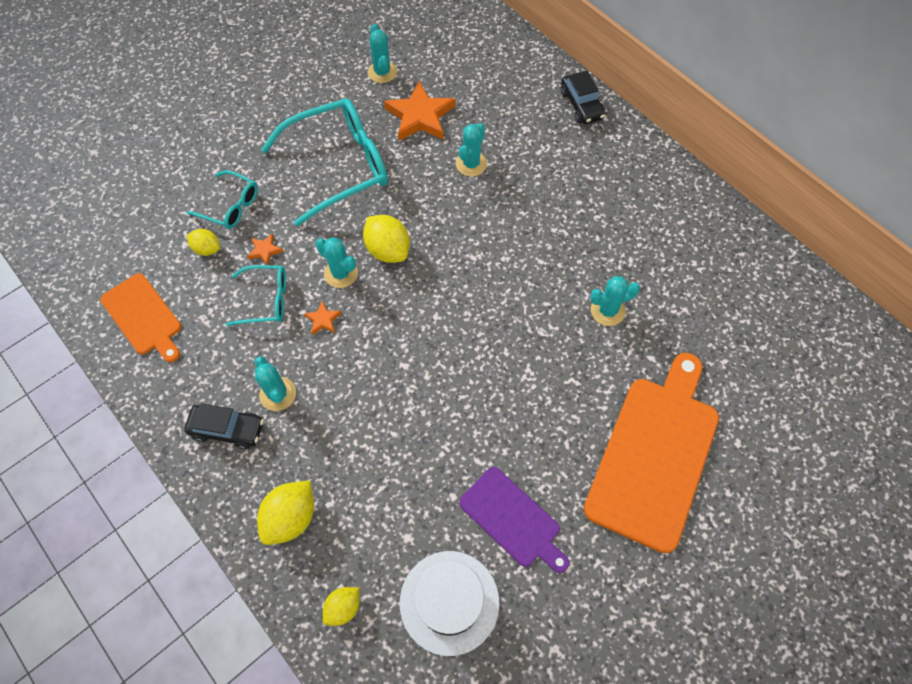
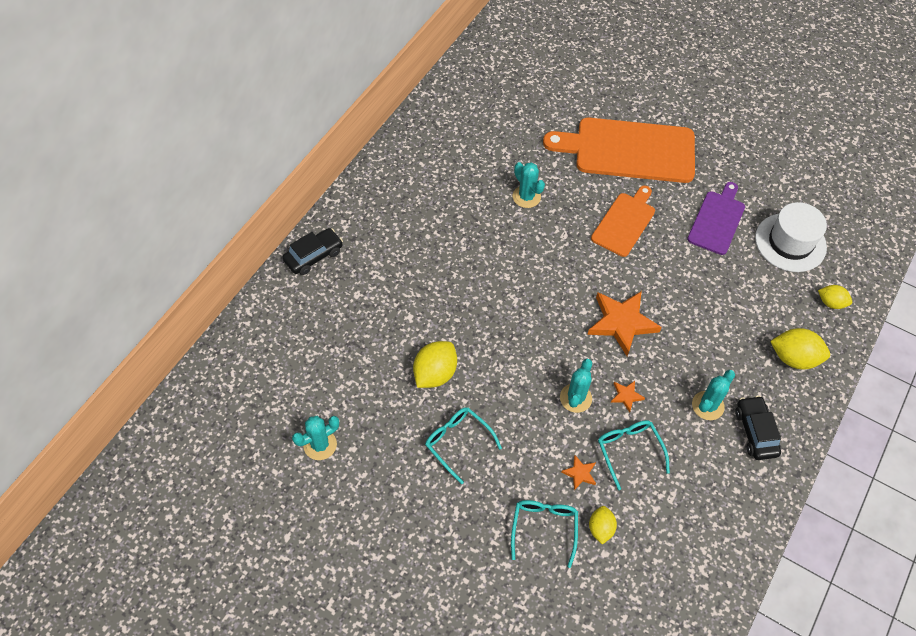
camera: 110 degrees left, 5 degrees down
orange cutting board [100,273,182,362] -> orange cutting board moved to [591,186,655,257]
turquoise glasses [261,98,388,226] -> turquoise glasses [425,407,502,484], size x0.52
yellow lemon [363,215,410,263] -> yellow lemon moved to [413,341,457,388]
orange star [384,81,455,141] -> orange star moved to [587,291,662,356]
turquoise cactus [456,123,487,177] -> none

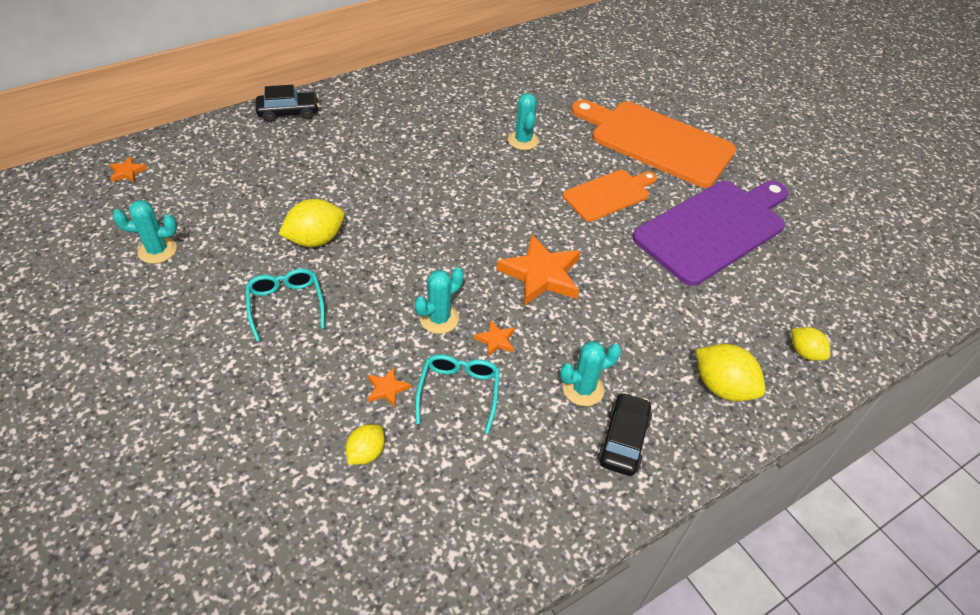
camera: 25 degrees right, 10 degrees down
turquoise glasses [511,500,578,568] -> none
purple cutting board [687,182,745,255] -> purple cutting board [632,181,788,286], size x1.76
white hat [755,202,827,272] -> none
none -> orange star [109,156,147,183]

